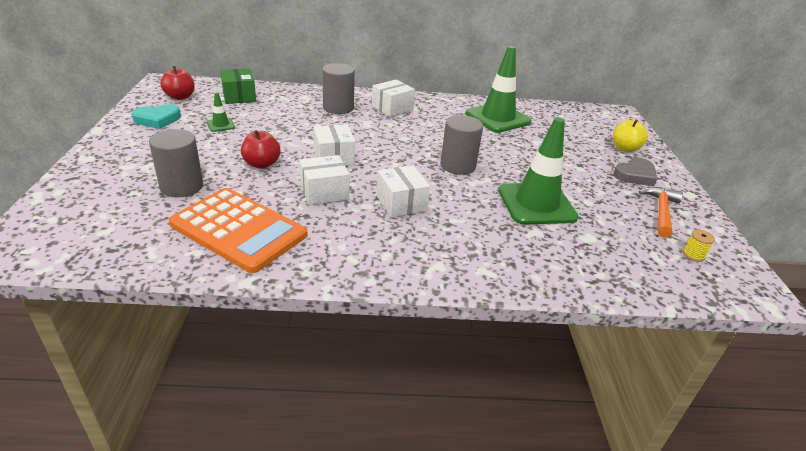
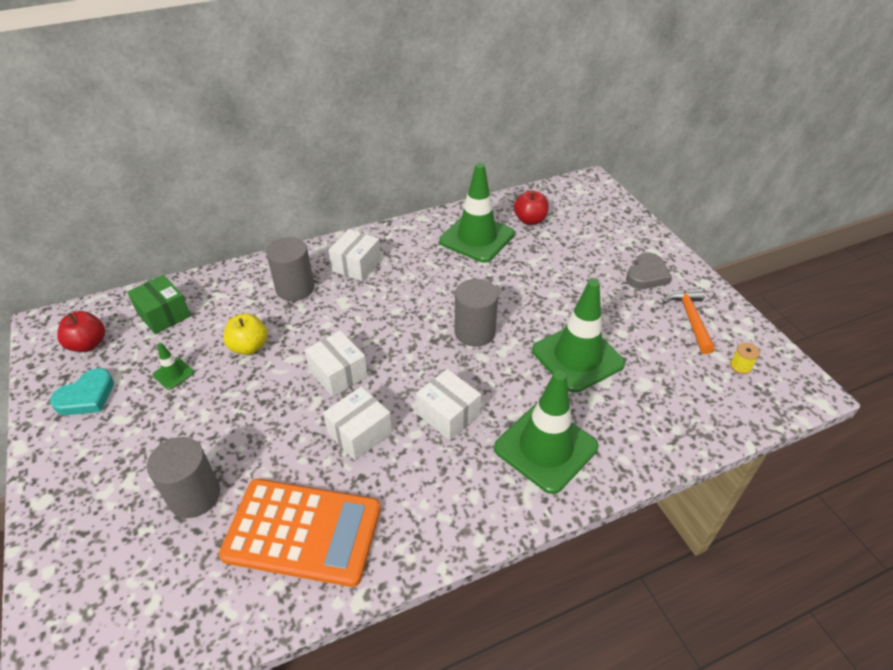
camera: 20 degrees left, 10 degrees up
red apple [241,130,280,169] -> red apple moved to [514,190,549,225]
yellow apple [613,120,648,152] -> yellow apple moved to [223,314,268,355]
none -> green traffic cone [494,370,598,494]

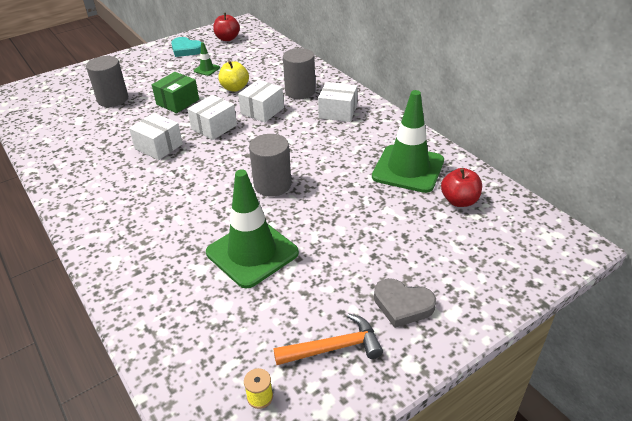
camera: 80 degrees right, 5 degrees down
green box [127,275,191,334] -> green box moved to [152,72,199,113]
orange calculator [219,479,381,587] -> none
white box [416,369,481,441] -> white box moved to [238,80,284,122]
green traffic cone [494,370,598,494] -> none

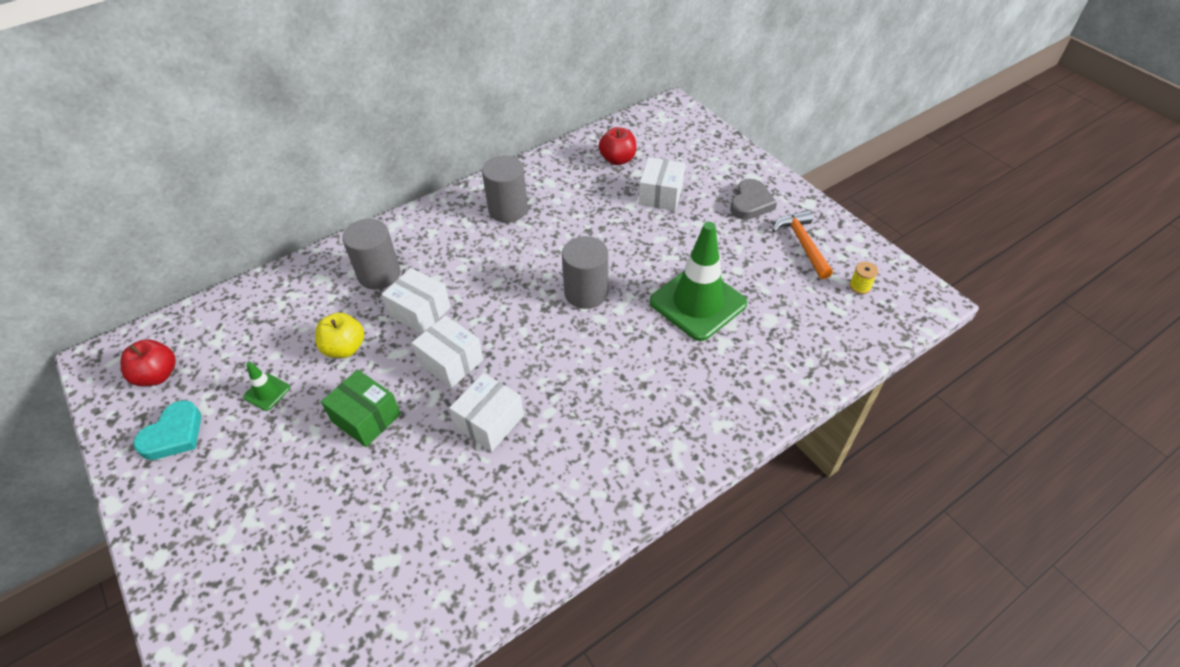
camera: 90 degrees left, 10 degrees up
grey cylinder [86,56,128,107] -> grey cylinder moved to [482,155,528,223]
white box [318,82,357,122] -> white box moved to [639,157,685,211]
green traffic cone [372,90,444,193] -> none

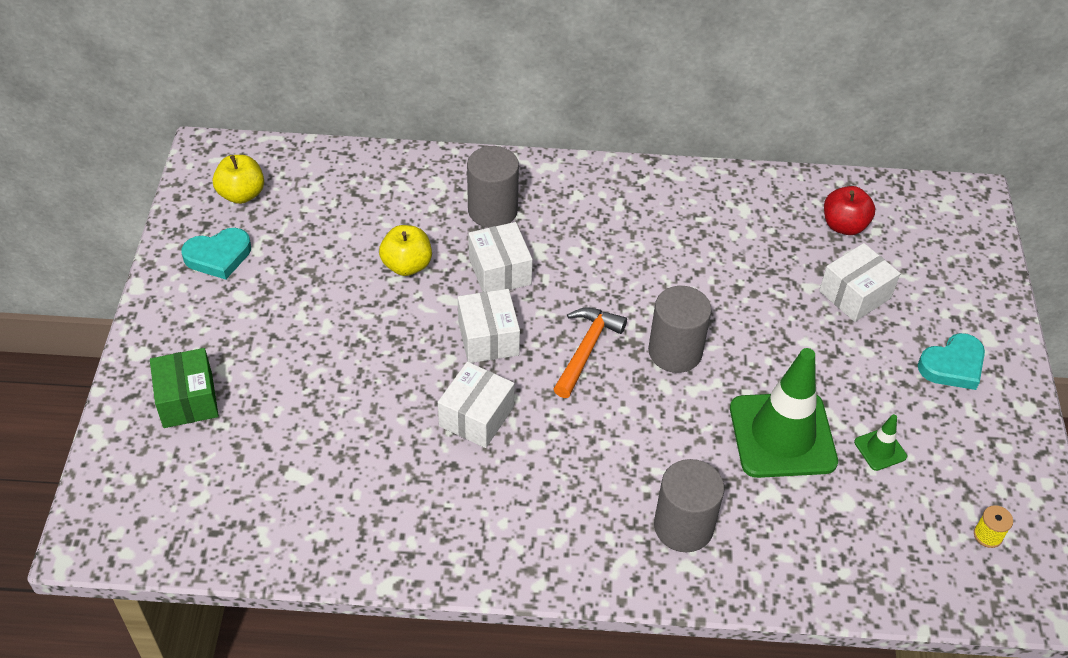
camera: 35 degrees right, 0 degrees up
red apple [120,339,176,386] -> yellow apple [213,155,264,204]
green traffic cone [243,362,290,411] -> green traffic cone moved to [854,414,907,471]
green box [321,369,401,447] -> green box moved to [150,348,219,428]
white box [449,373,524,452] -> white box turned 45 degrees counterclockwise [438,362,514,448]
grey cylinder [482,155,528,223] -> grey cylinder moved to [654,459,724,552]
grey heart [730,179,777,220] -> turquoise heart [918,333,985,390]
orange hammer [772,210,833,279] -> orange hammer moved to [554,308,627,398]

